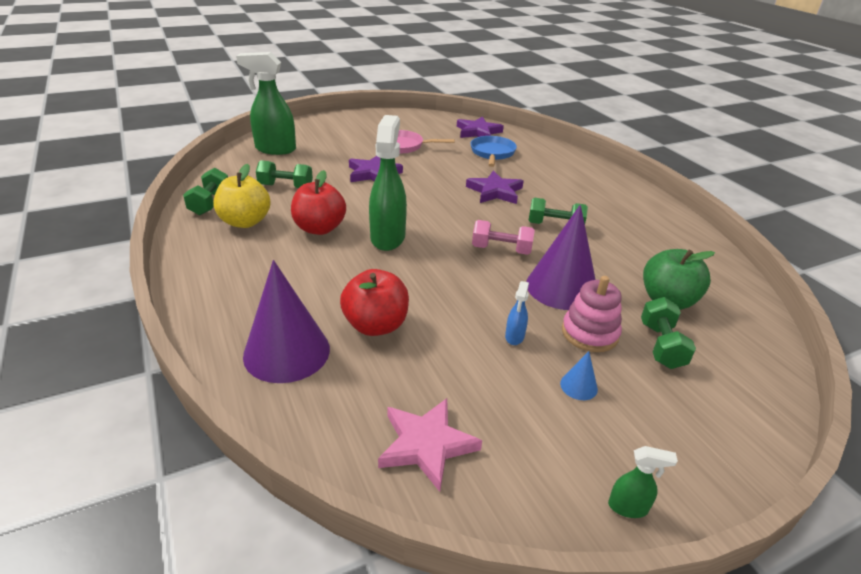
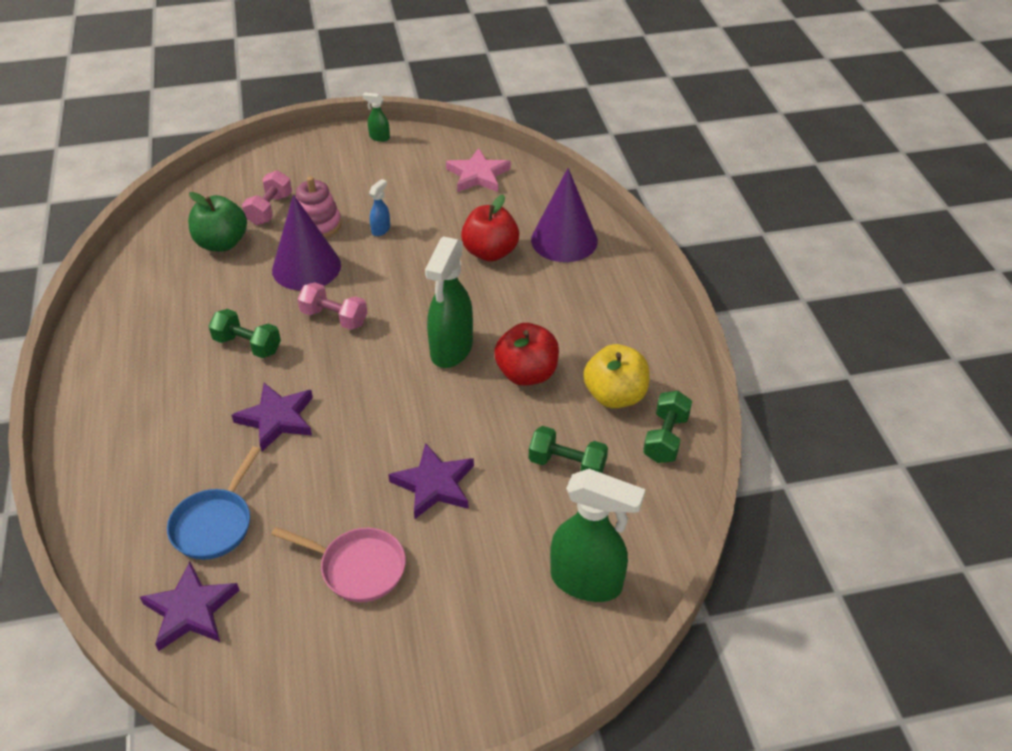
camera: 165 degrees left, 10 degrees up
blue cone [560,351,598,400] -> none
green dumbbell [641,297,696,369] -> pink dumbbell [242,170,292,225]

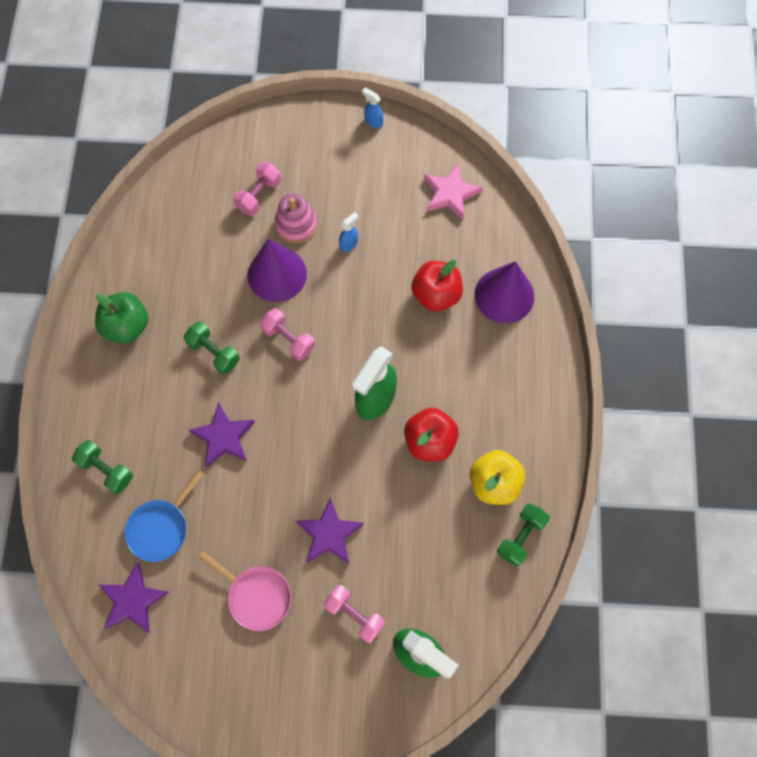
camera: 15 degrees right, 25 degrees up
green apple [188,192,247,252] -> green apple moved to [95,292,149,344]
green spray bottle [362,93,390,142] -> blue spray bottle [362,88,383,128]
green dumbbell [529,426,608,473] -> green dumbbell moved to [72,440,133,494]
none -> pink dumbbell [324,585,385,643]

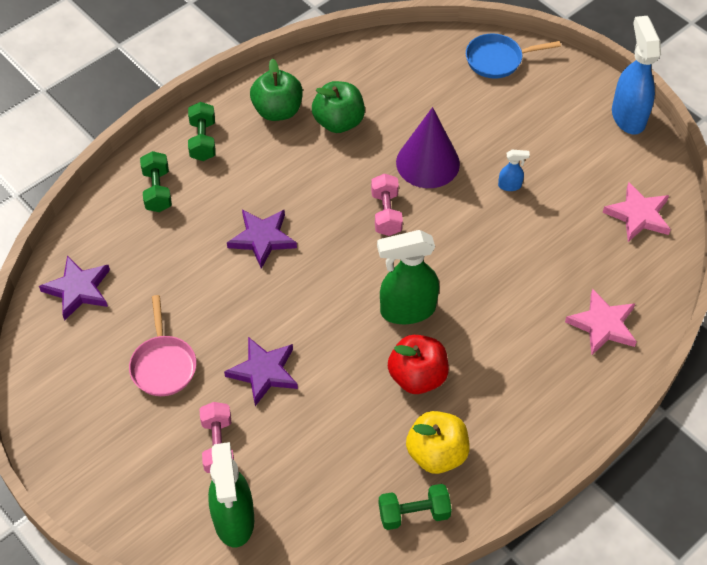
camera: 45 degrees right, 15 degrees down
blue pan [125,469,204,562] -> blue pan moved to [466,33,561,79]
green dumbbell [183,321,240,375] -> green dumbbell moved to [188,102,216,161]
pink dumbbell [233,162,281,216] -> none
pink stacking toy [275,193,317,243] -> none
blue spray bottle [362,88,383,128] -> blue spray bottle [612,16,661,134], size x2.24
red apple [411,260,463,311] -> none
purple cone [475,261,534,323] -> pink star [565,289,637,355]
none -> green apple [312,81,365,133]

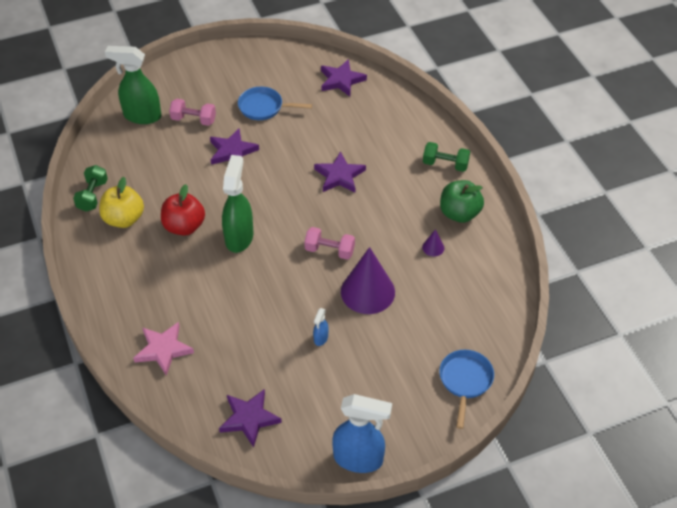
camera: 110 degrees right, 5 degrees down
pink pan [129,295,197,396] -> blue pan [238,87,312,120]
green dumbbell [140,151,172,212] -> none
green apple [312,81,365,133] -> purple cone [422,229,444,257]
pink star [602,182,671,242] -> purple star [219,389,282,447]

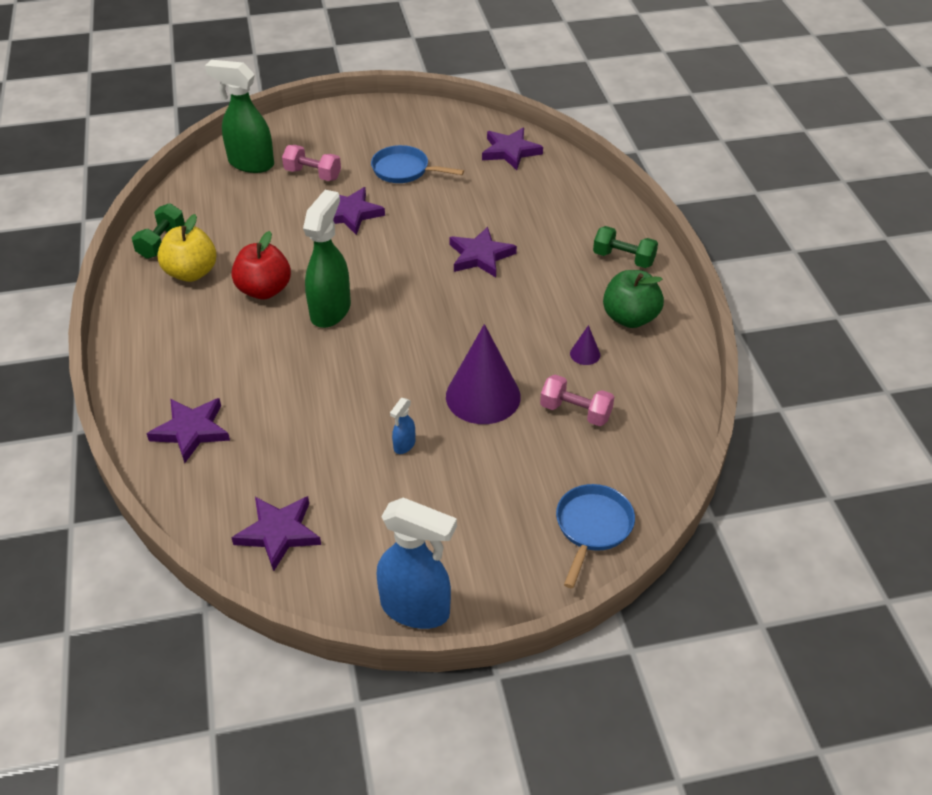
camera: 10 degrees right, 5 degrees down
pink star [133,322,194,375] -> purple star [147,398,230,463]
pink dumbbell [304,227,355,260] -> pink dumbbell moved to [540,375,614,426]

